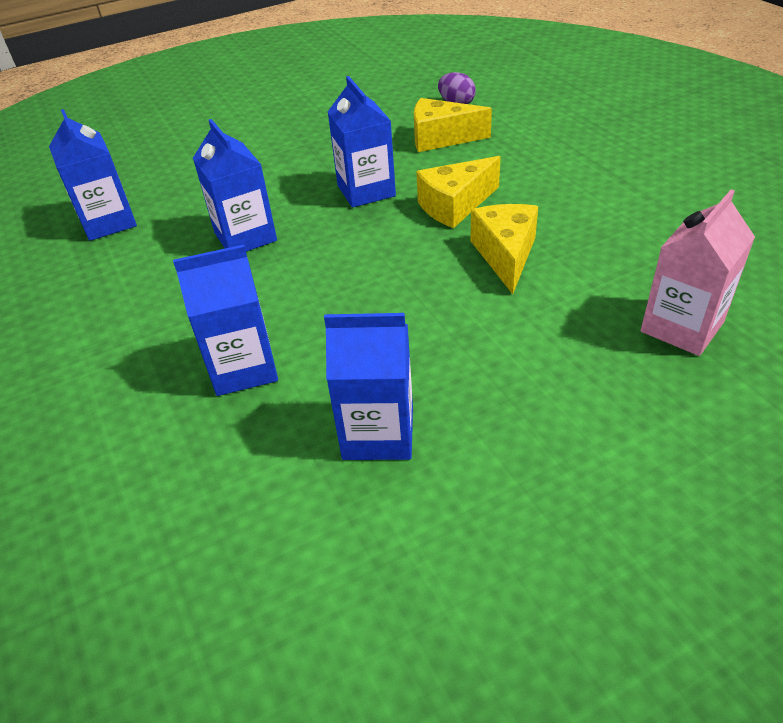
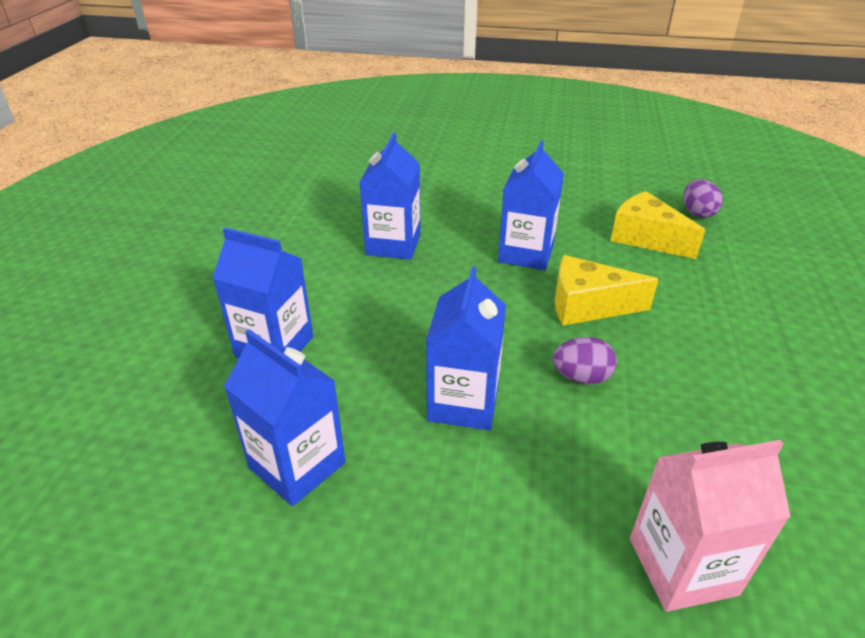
camera: 35 degrees right, 5 degrees down
blue carton [49,109,137,241] -> blue carton moved to [426,266,506,430]
yellow cheese [470,204,538,294] -> purple egg [553,337,617,385]

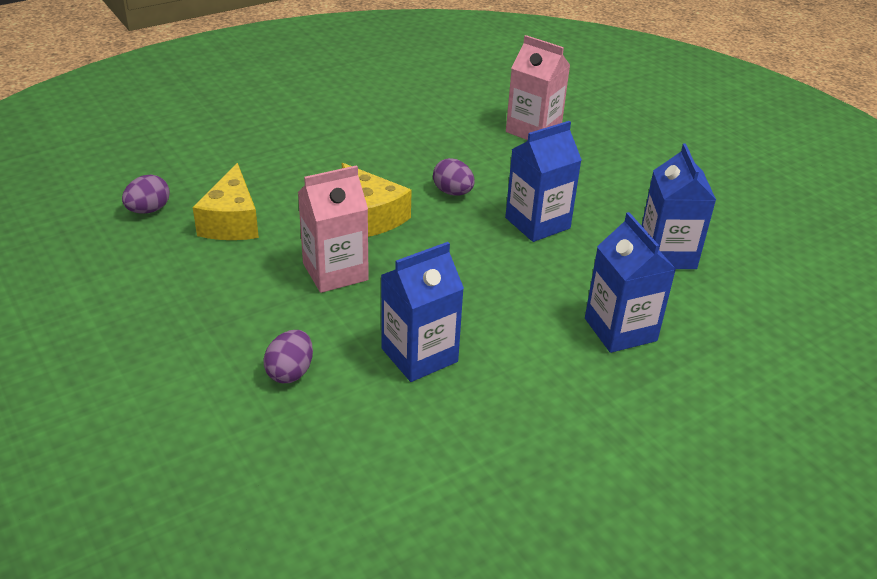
camera: 135 degrees left, 0 degrees up
blue carton [498,140,564,270] -> pink carton [298,165,369,293]
none -> purple egg [264,330,313,383]

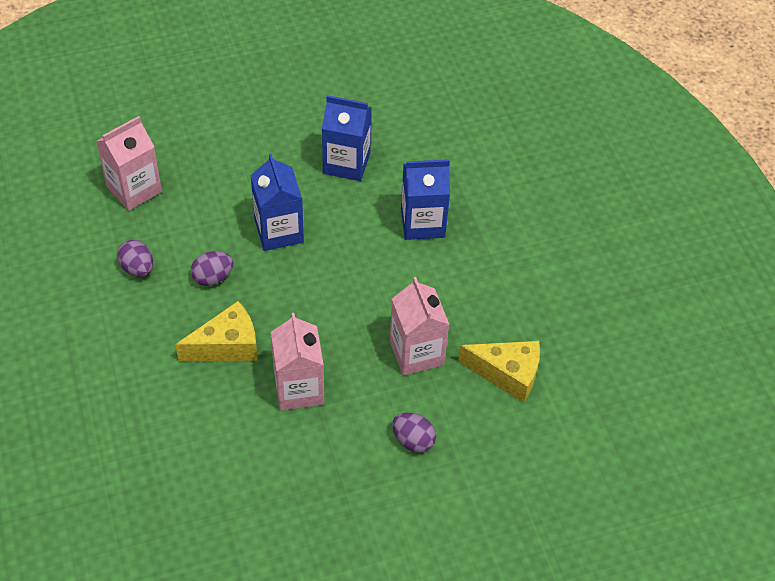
camera: 75 degrees left, 15 degrees up
purple egg [122,175,170,213] -> purple egg moved to [117,240,153,277]
yellow cheese [193,163,259,240] -> yellow cheese moved to [458,341,540,403]
blue carton [381,242,464,382] -> pink carton [390,277,450,376]

